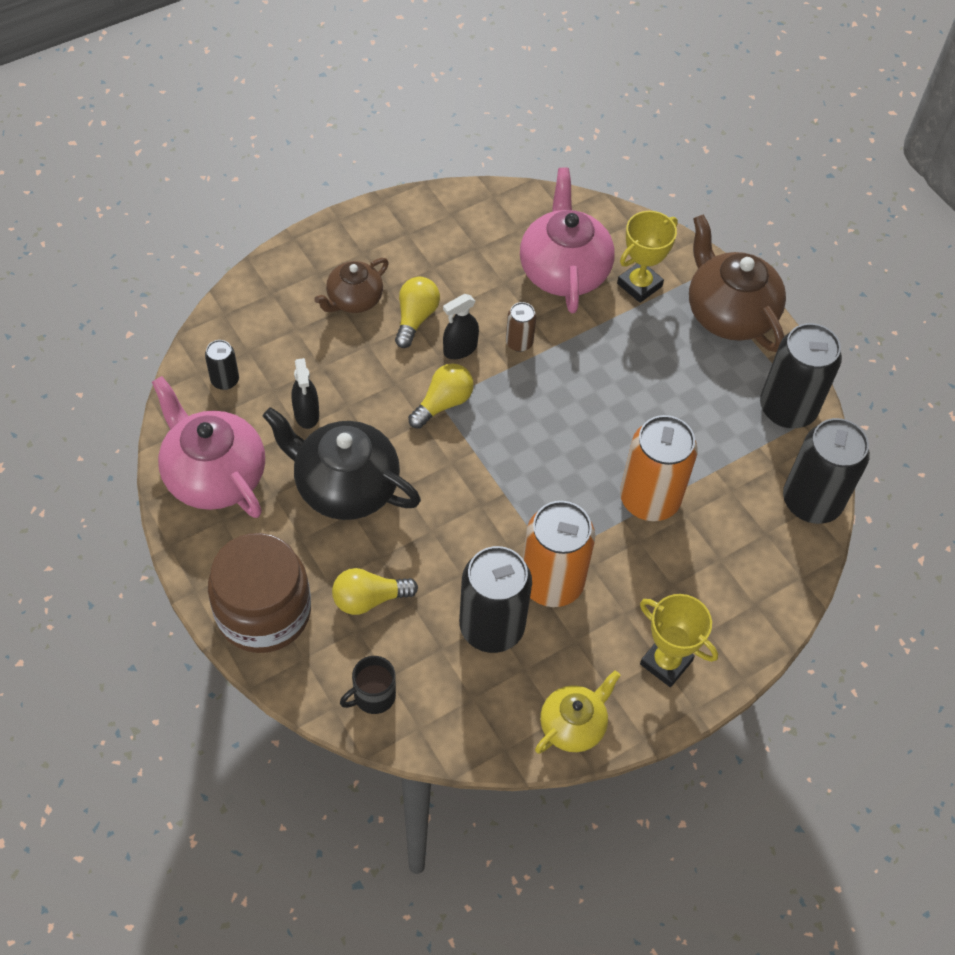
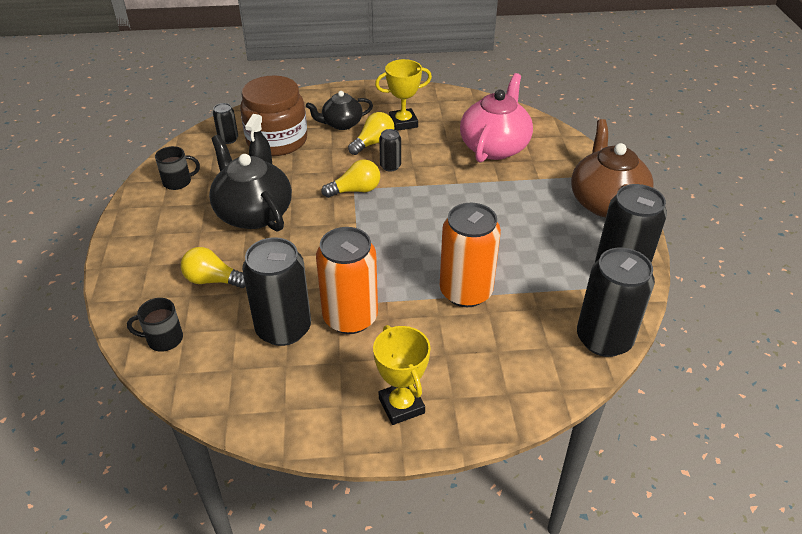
camera: 30 degrees right, 15 degrees down
pink teapot [152,376,265,518] -> black mug [155,146,200,190]
brown jar [208,533,311,653] -> brown jar moved to [240,75,307,156]
brown teapot [314,258,389,313] -> black teapot [306,91,373,130]
black spray bottle [443,294,479,359] -> black can [379,129,401,172]
brown can [506,302,536,352] -> none
yellow teapot [535,671,620,754] -> none
yellow trophy [617,211,678,303] -> yellow trophy moved to [375,59,432,131]

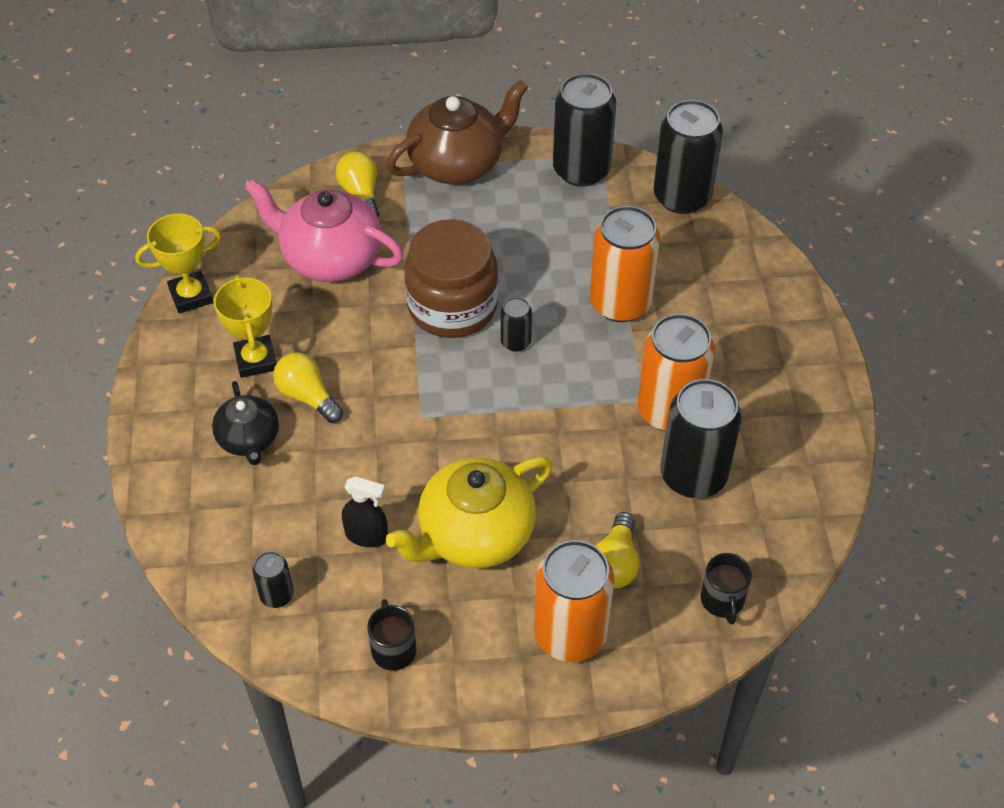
camera: 90 degrees left, 10 degrees up
black teapot [209,135,292,232] -> yellow teapot [386,456,553,568]
brown jar [240,75,307,156] -> brown jar moved to [404,219,498,338]
yellow light bulb [322,159,380,198] -> yellow light bulb moved to [336,151,379,217]
yellow trophy [373,325,431,425] -> yellow trophy moved to [135,214,221,314]
black can [379,129,401,172] -> black can moved to [501,297,532,352]
brown teapot [571,119,654,217] -> brown teapot turned 150 degrees clockwise [386,80,528,184]
none -> orange can [534,540,614,662]

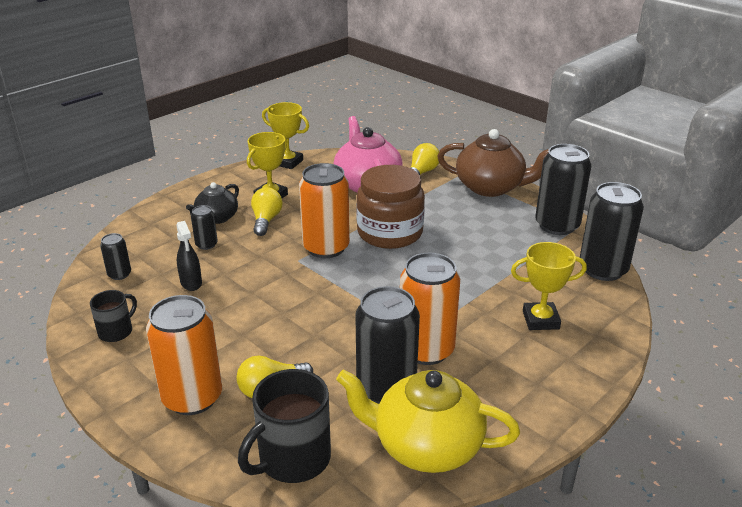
camera: 50 degrees right, 20 degrees down
yellow teapot [386,456,553,568] -> yellow teapot moved to [336,369,520,473]
black can [501,297,532,352] -> black can moved to [191,205,218,250]
orange can [590,206,660,322] -> orange can moved to [299,163,350,258]
black mug [700,553,752,625] -> black mug [238,369,331,483], size x1.75
none -> yellow trophy [511,242,587,330]

